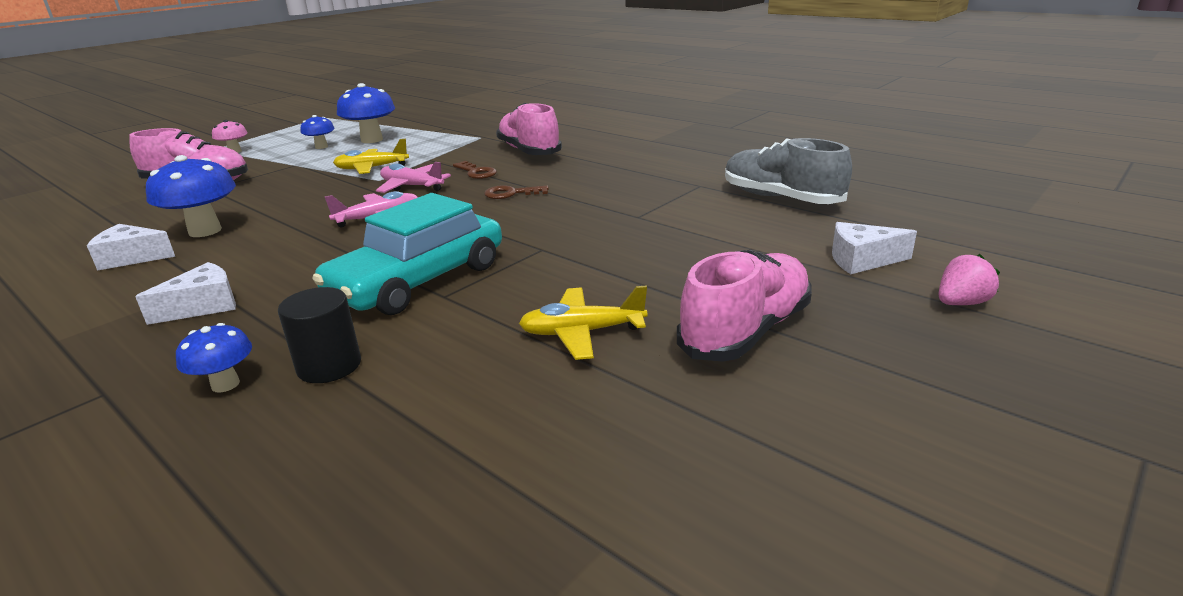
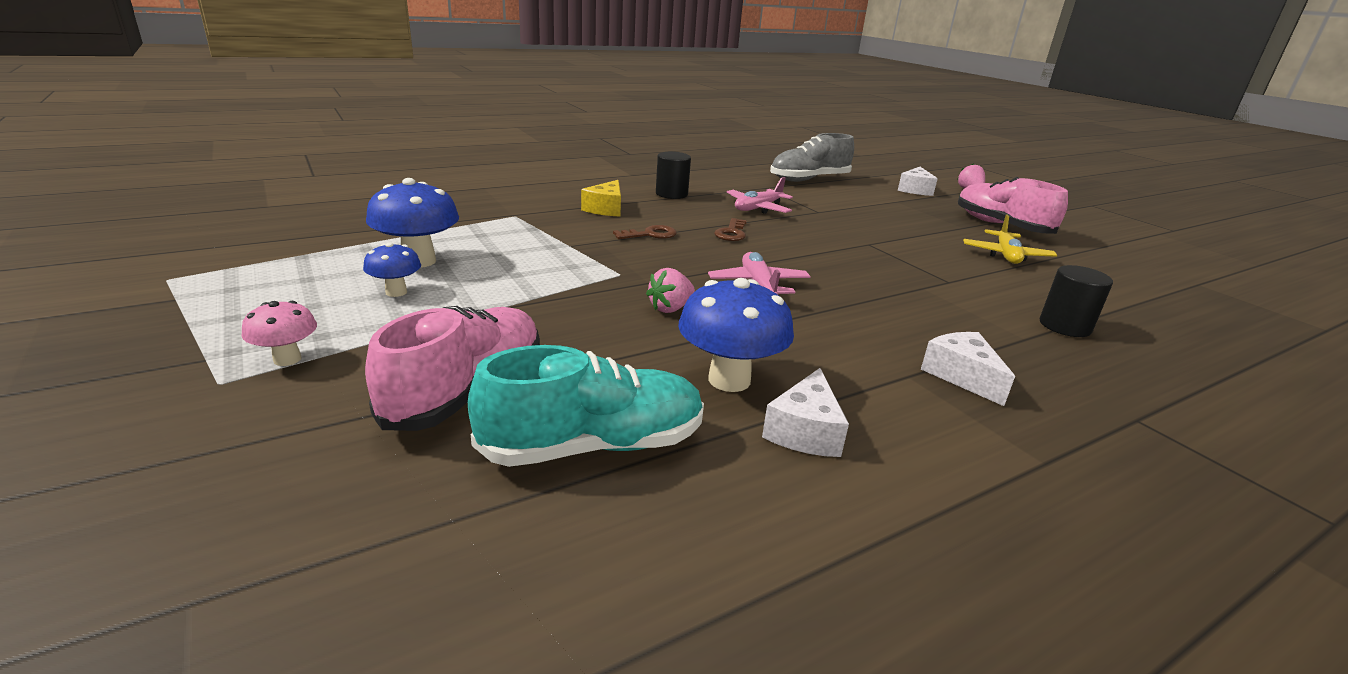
camera: 75 degrees left, 0 degrees up
blue mushroom [176,323,252,393] -> none
turquoise car [312,193,502,315] -> none
yellow plane [333,139,409,174] -> none
pink plane [376,162,451,193] -> pink plane moved to [727,177,793,214]
pink shoe [496,103,562,155] -> yellow cheese [581,180,621,216]
none -> turquoise shoe [468,345,704,467]
none -> pink strawberry [646,268,695,313]
none -> black cylinder [656,152,691,199]

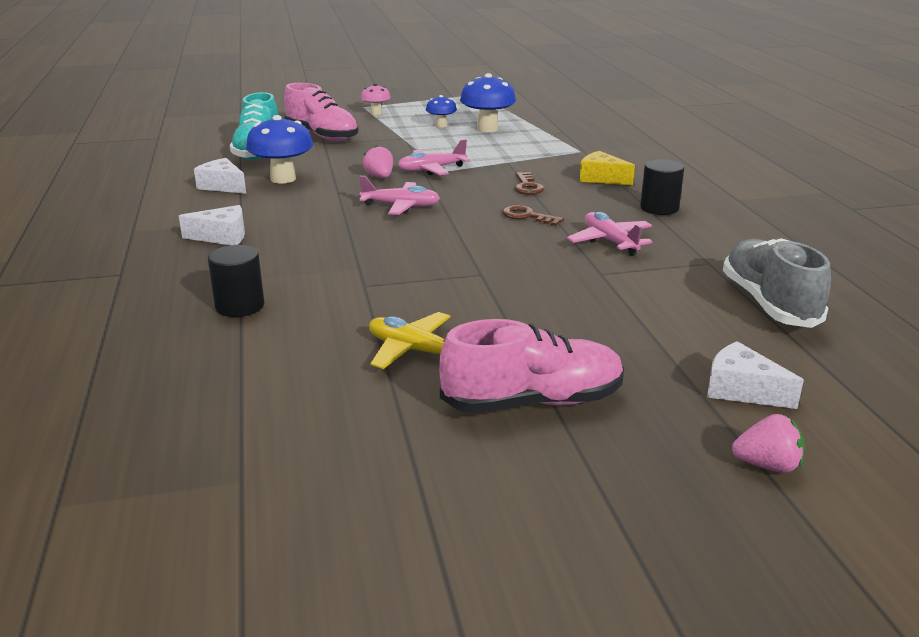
camera: 110 degrees right, 0 degrees up
none -> pink plane [398,139,469,175]

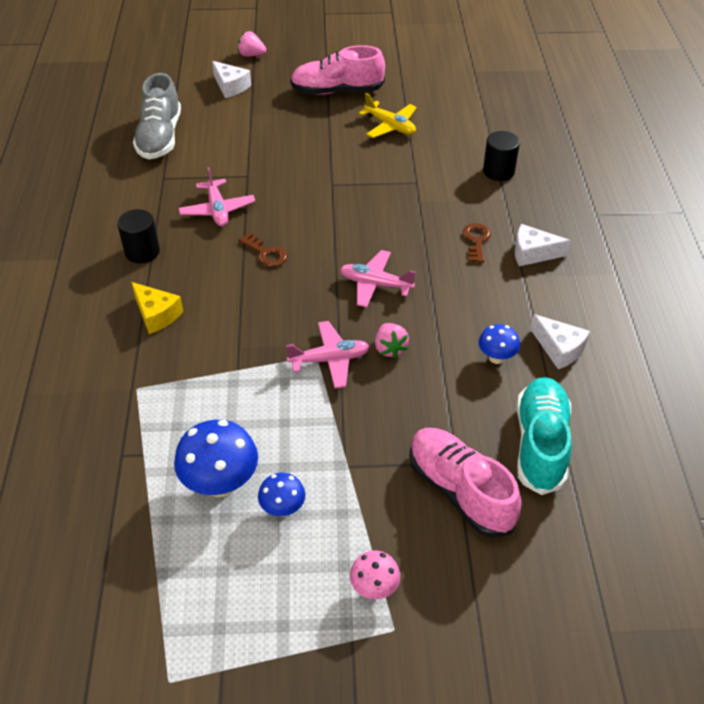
camera: 170 degrees left, 20 degrees up
blue mushroom [246,115,313,184] -> blue mushroom [479,324,520,364], size x0.56
brown key [515,172,544,195] -> brown key moved to [463,223,491,263]

